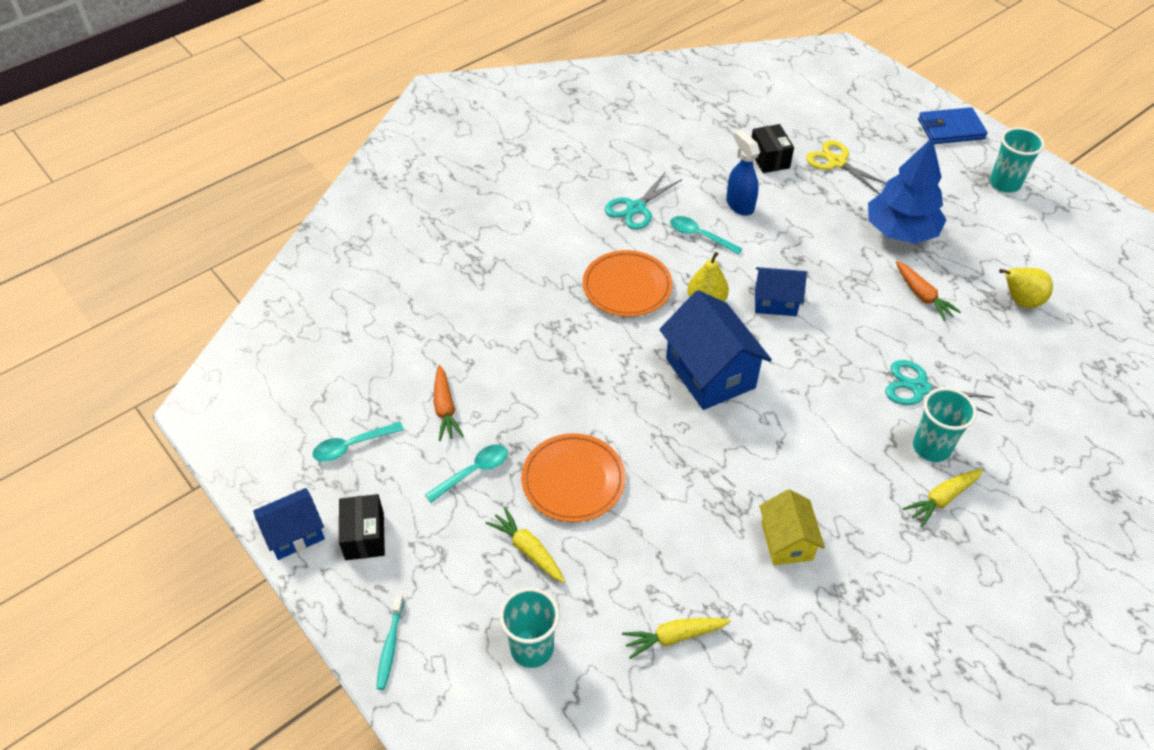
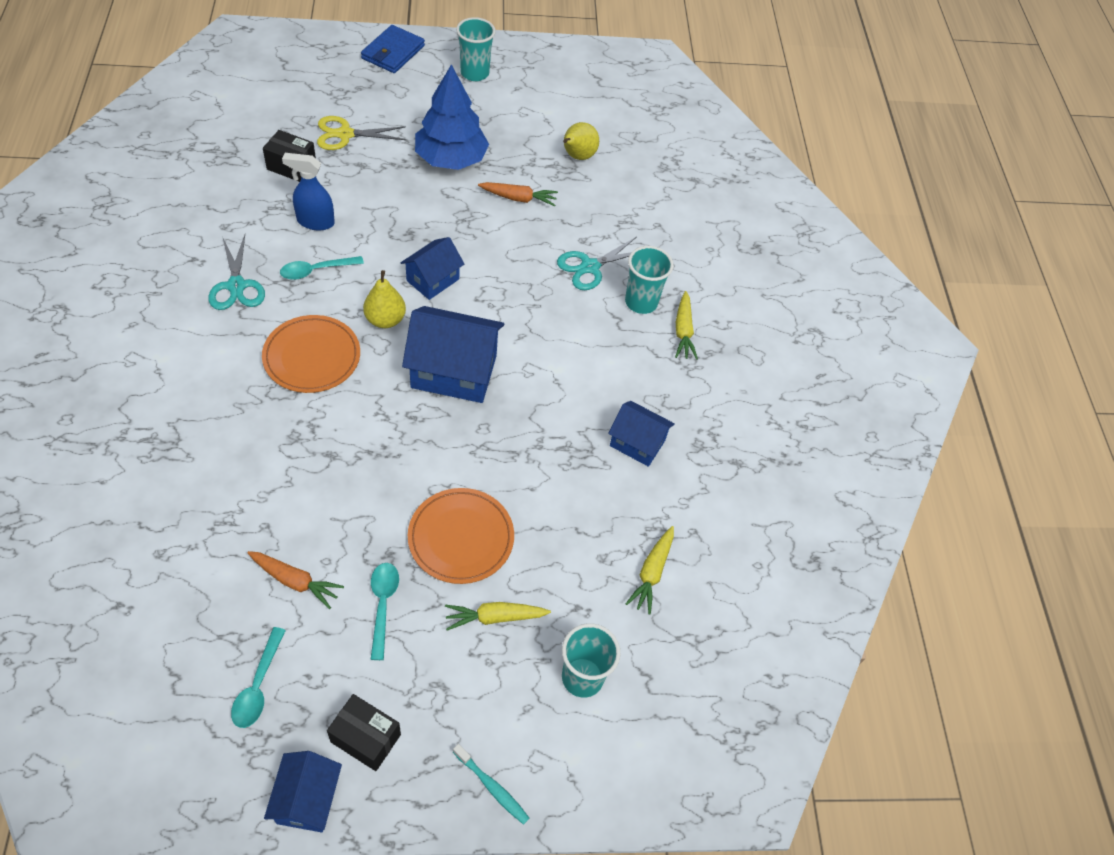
camera: 60 degrees left, 5 degrees up
yellow house [759,489,825,565] -> blue house [608,401,675,467]

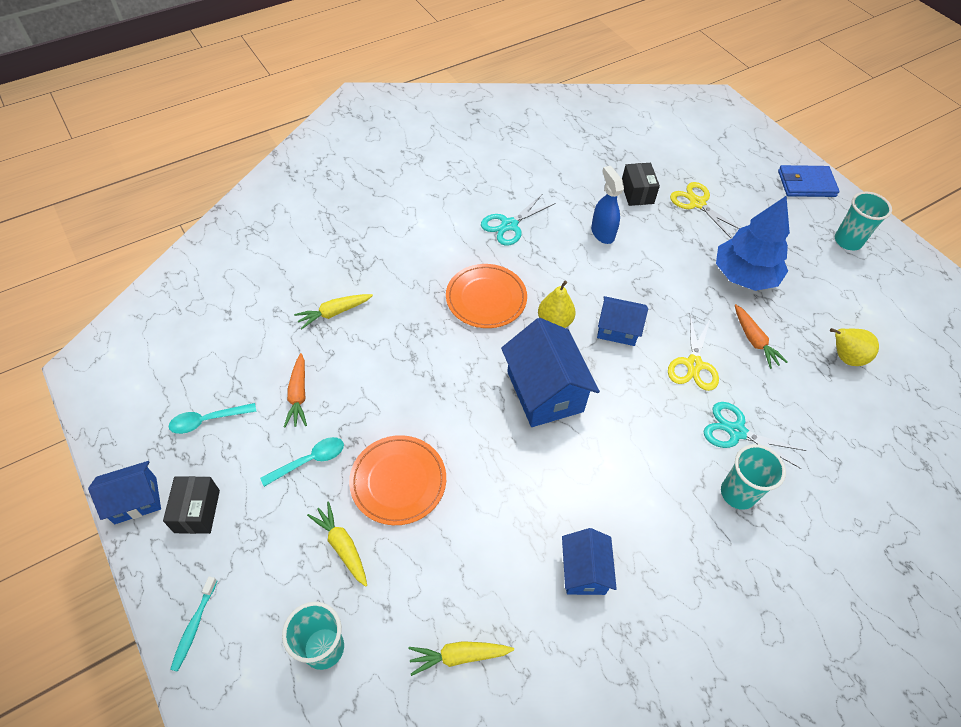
camera: 65 degrees right, 0 degrees up
turquoise spoon [280,256,364,280] -> none
yellow carrot [675,291,698,360] -> yellow carrot moved to [294,294,373,329]
none -> yellow scissors [668,315,719,391]

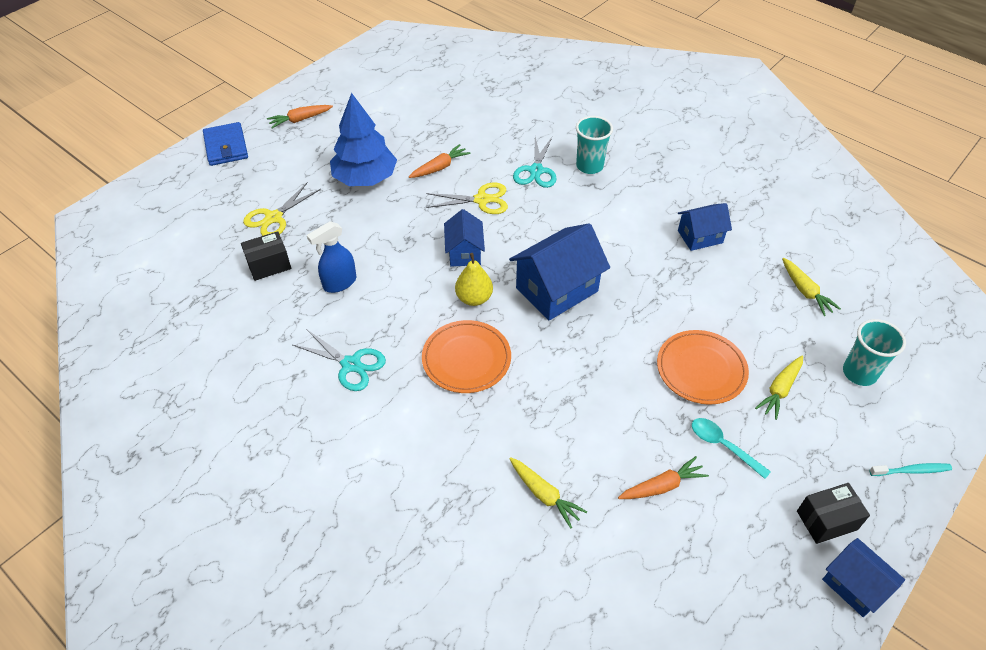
camera: 105 degrees left, 5 degrees down
turquoise spoon [169,403,256,434] -> none
yellow pear [830,328,879,366] -> none
turquoise cup [835,192,892,250] -> orange carrot [267,105,333,128]

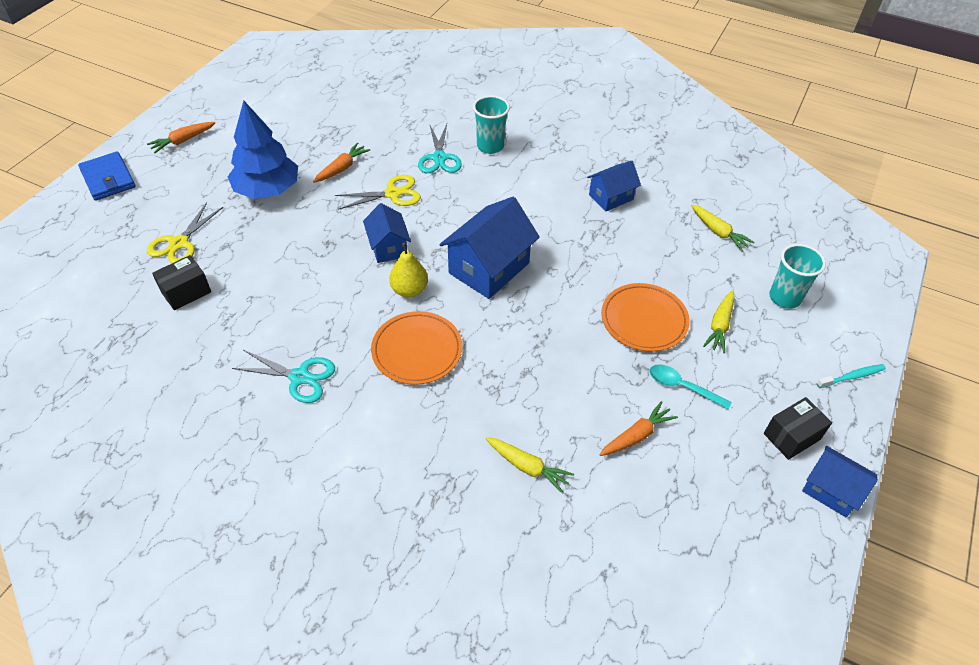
camera: 15 degrees left, 0 degrees up
blue spray bottle [307,221,356,293] -> none

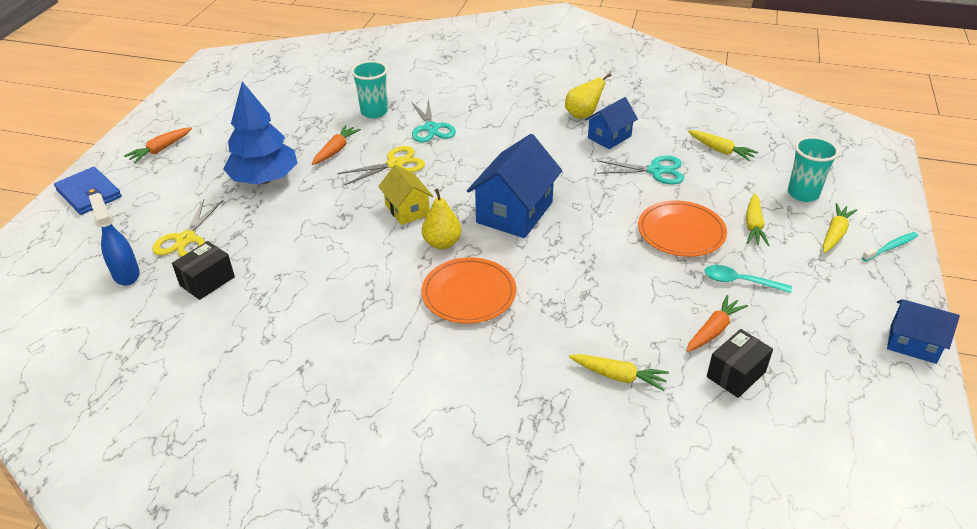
camera: 10 degrees left, 10 degrees down
turquoise scissors [232,350,335,403] -> turquoise scissors moved to [597,156,684,184]
blue house [363,203,411,263] -> yellow house [378,165,433,225]
turquoise cup [473,95,510,154] -> turquoise cup moved to [351,61,388,118]
black box [764,397,832,460] -> black box moved to [707,329,773,398]
none -> blue spray bottle [89,193,140,286]
none -> yellow pear [565,73,612,119]
none -> yellow carrot [823,203,857,253]

